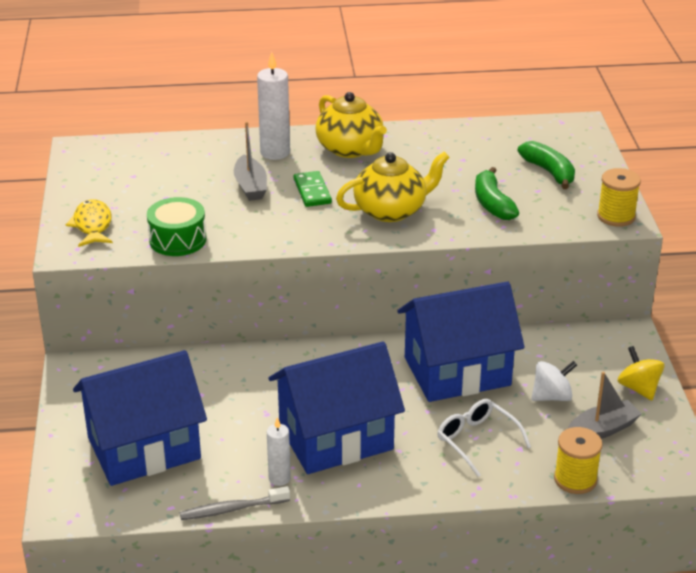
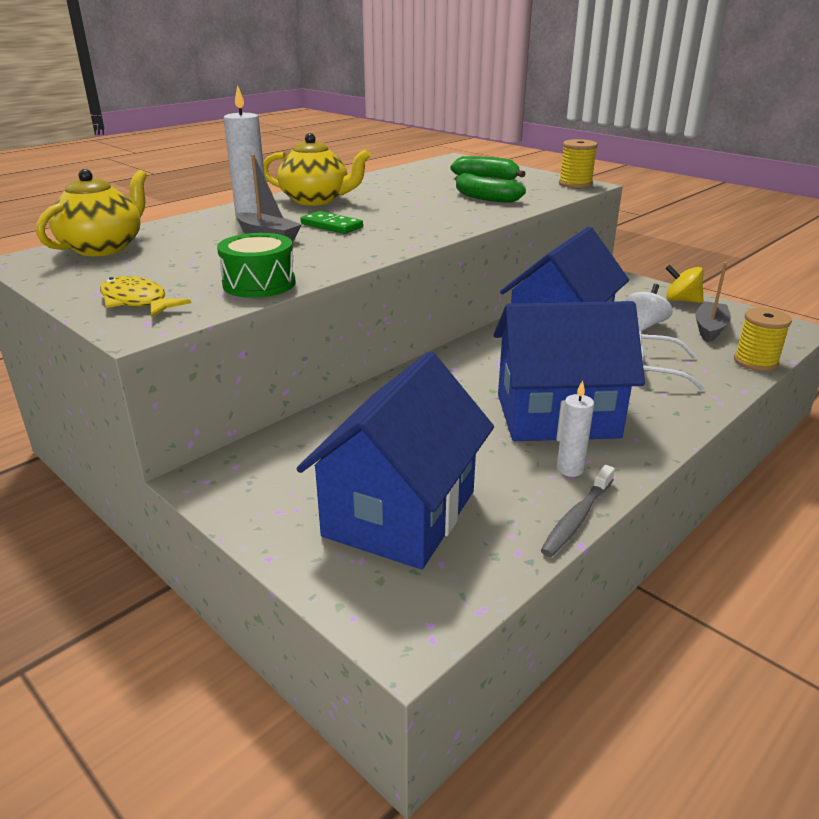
camera: 40 degrees left, 5 degrees down
blue house [269,341,405,474] -> blue house turned 60 degrees clockwise [493,301,645,441]
yellow teapot [336,152,450,222] -> yellow teapot moved to [36,169,147,256]

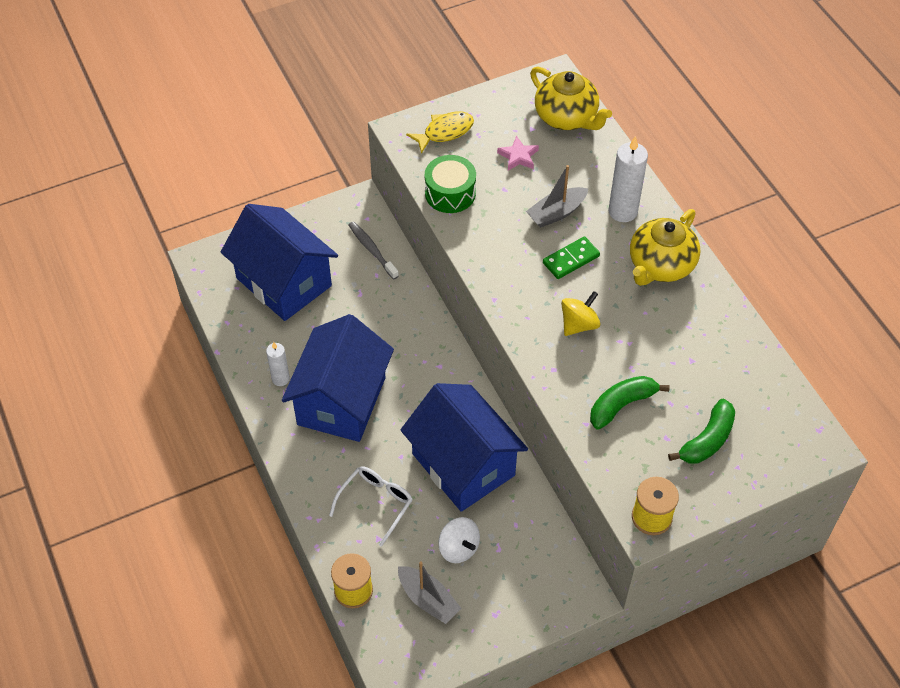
camera: 110 degrees right, 25 degrees up
grey toothbrush [541,465,615,557] -> grey toothbrush moved to [349,221,399,280]
yellow spinning top [665,265,703,303] -> yellow spinning top moved to [561,291,601,336]
none -> pink star [497,136,539,171]

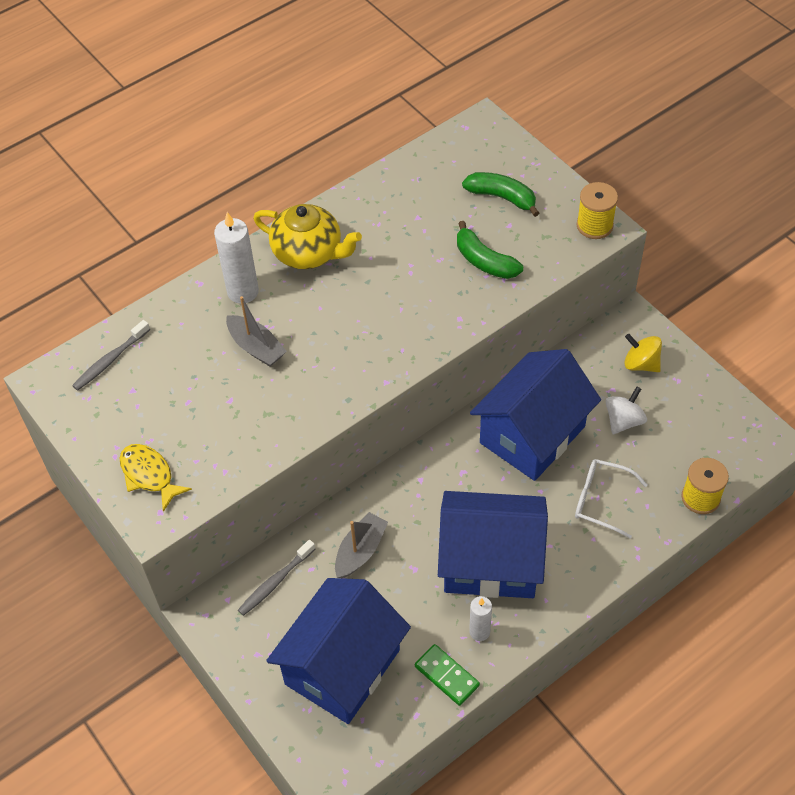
camera: 100 degrees left, 0 degrees up
grey boat [398,561,462,624] -> grey boat moved to [335,512,388,578]
green drum [425,155,476,213] -> none
pink star [497,136,539,171] -> none
yellow teapot [530,67,612,130] -> grey toothbrush [72,320,150,391]
green domino [543,236,600,279] -> green domino moved to [415,644,480,706]
yellow spinning top [561,291,601,336] -> yellow spinning top moved to [624,334,662,372]

